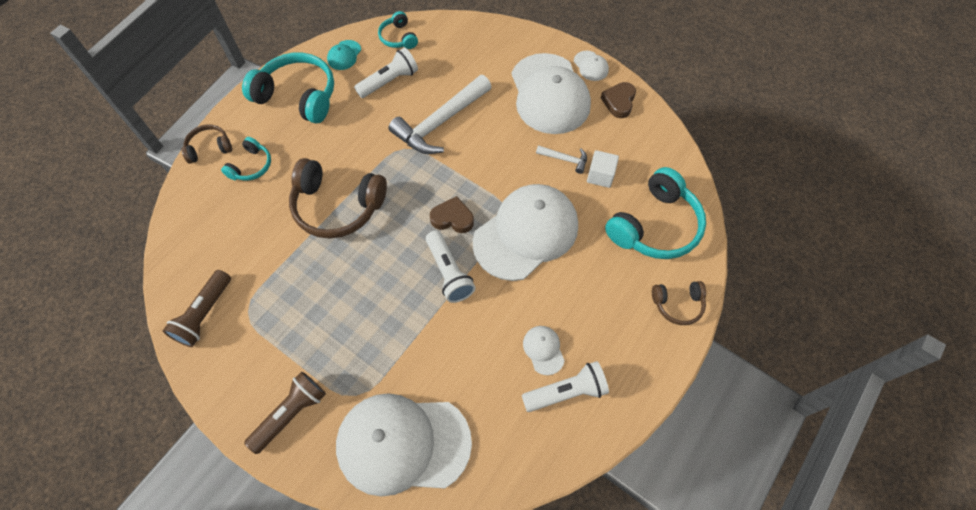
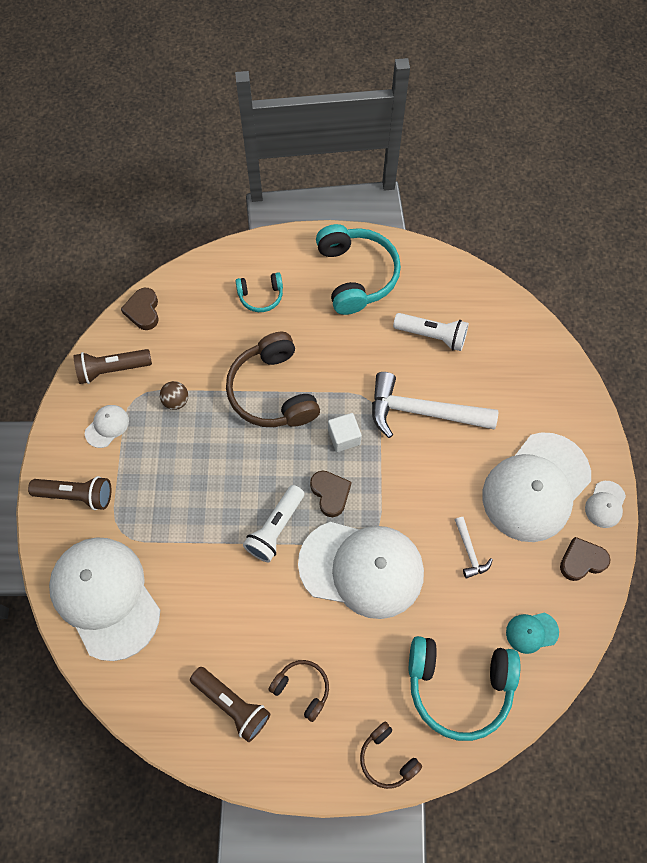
camera: 55 degrees right, 5 degrees up
brown headphones [181,125,232,164] -> brown headphones moved to [269,660,329,722]
turquoise cap [327,40,361,70] -> turquoise cap moved to [506,613,559,654]
turquoise headphones [378,11,418,49] -> none
white flashlight [522,361,609,412] -> brown flashlight [190,667,270,742]
white cap [523,326,565,375] -> white cap moved to [85,405,129,448]
white cube [587,150,619,188] -> white cube moved to [328,413,362,452]
none -> brown heart [121,288,159,330]
none -> brown ball [160,381,188,410]

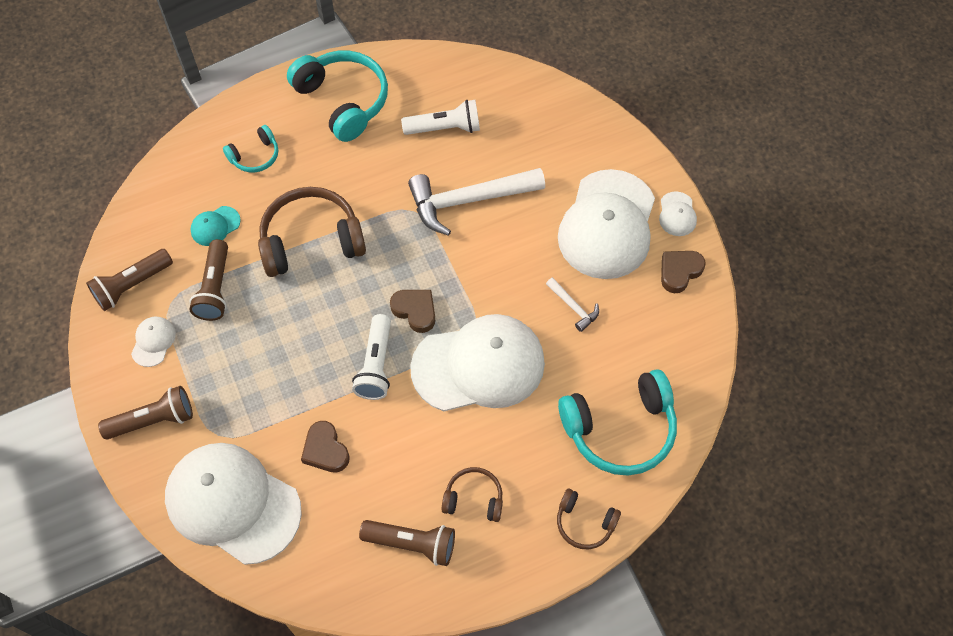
camera: 25 degrees left, 5 degrees down
brown heart [121,288,159,330] -> brown heart moved to [301,421,350,473]
brown ball [160,381,188,410] -> brown flashlight [189,239,228,321]
brown headphones [226,332,320,427] -> brown headphones turned 120 degrees clockwise [258,187,366,277]
white cube [328,413,362,452] -> none
turquoise cap [506,613,559,654] -> turquoise cap moved to [191,206,241,246]

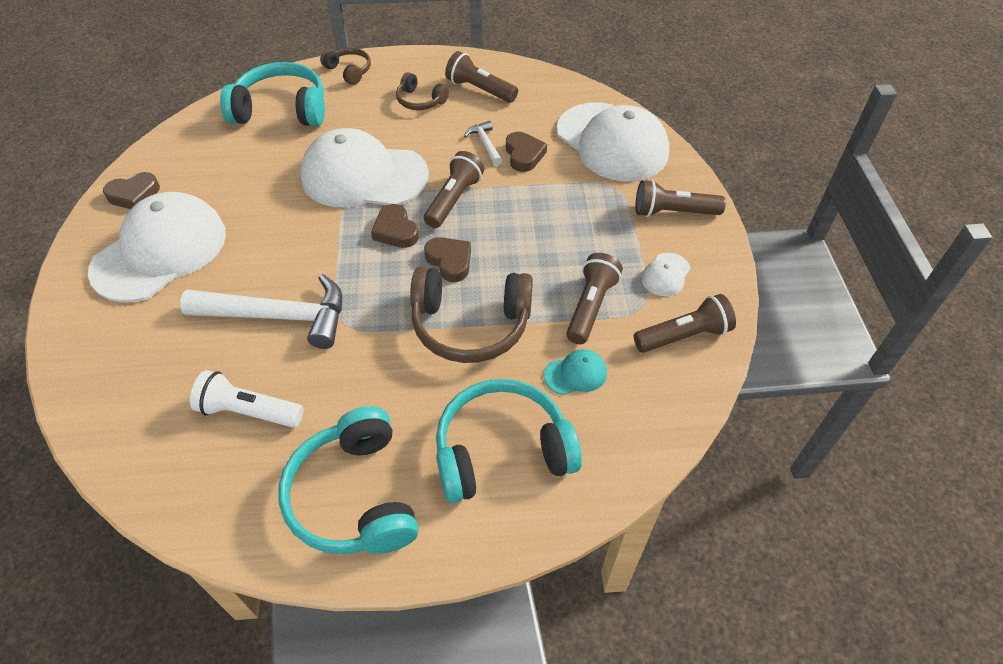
camera: 160 degrees left, 10 degrees down
turquoise headphones [223,125,278,173] -> turquoise headphones [436,379,582,503], size x1.92
white flashlight [352,314,391,400] -> brown flashlight [424,151,484,228]
white hammer [546,277,599,332] -> white hammer moved to [464,121,502,166]
white cap [659,191,697,236] -> none
none -> brown heart [424,237,471,282]

